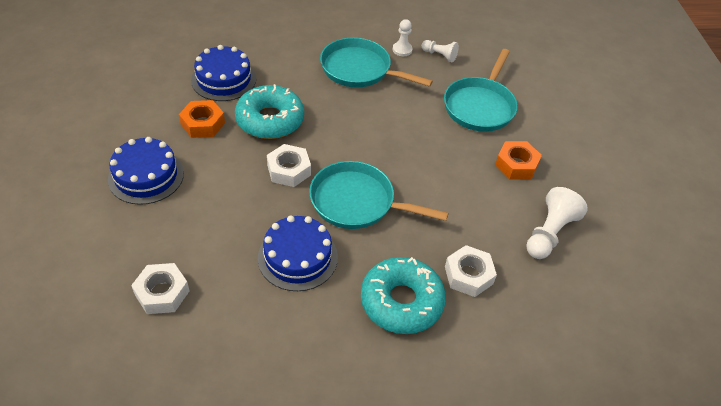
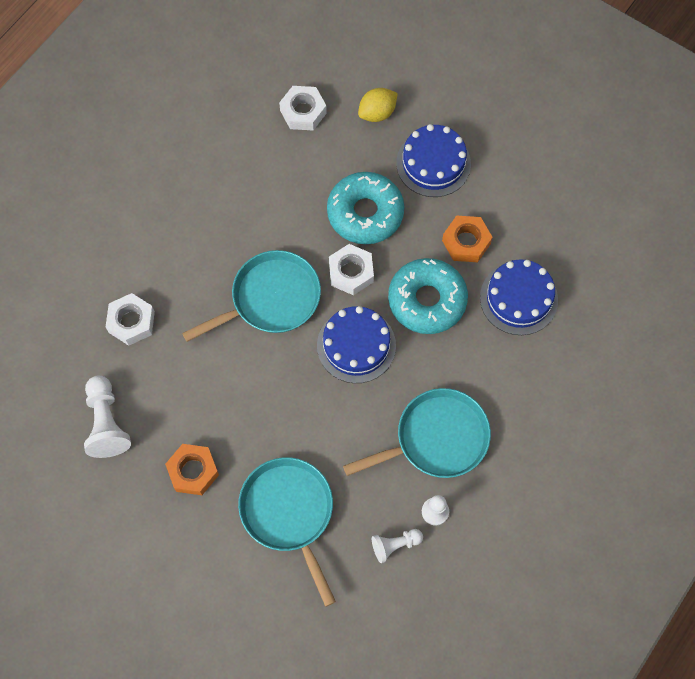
camera: 135 degrees right, 20 degrees up
blue cake [258,215,338,291] -> blue cake moved to [317,306,396,383]
turquoise donut [361,257,446,334] -> turquoise donut moved to [327,172,404,244]
none -> yellow lemon [358,88,398,122]

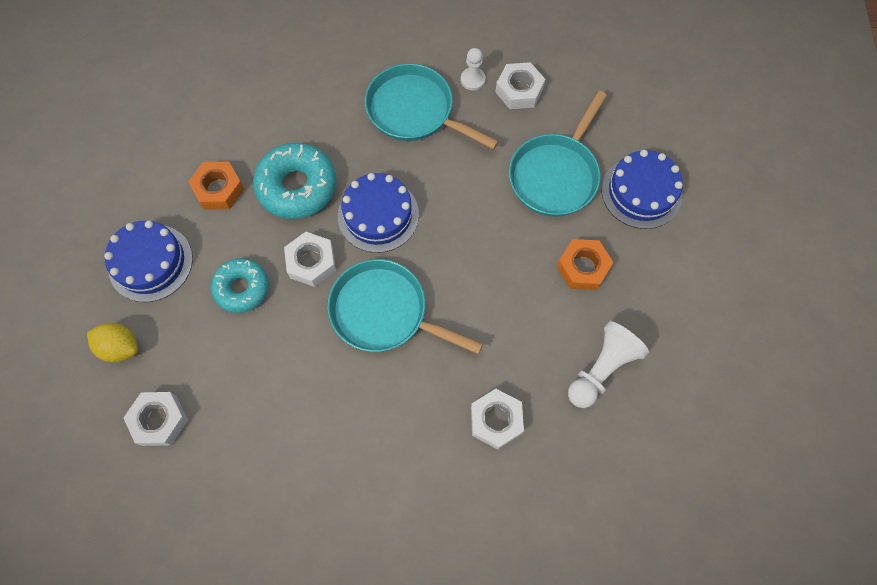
camera: 125 degrees left, 0 degrees up
turquoise donut [327,172,404,244] -> turquoise donut [211,258,269,313], size x0.66
white pawn [372,529,423,563] -> white nut [495,62,545,109]
blue cake [480,259,558,335] -> blue cake moved to [601,150,683,229]

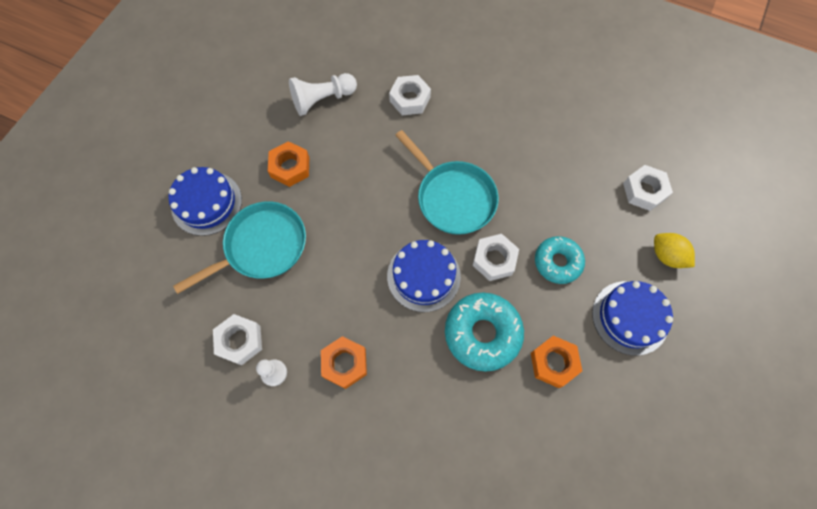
camera: 155 degrees left, 0 degrees up
turquoise pan [365,64,499,149] -> orange nut [321,336,367,389]

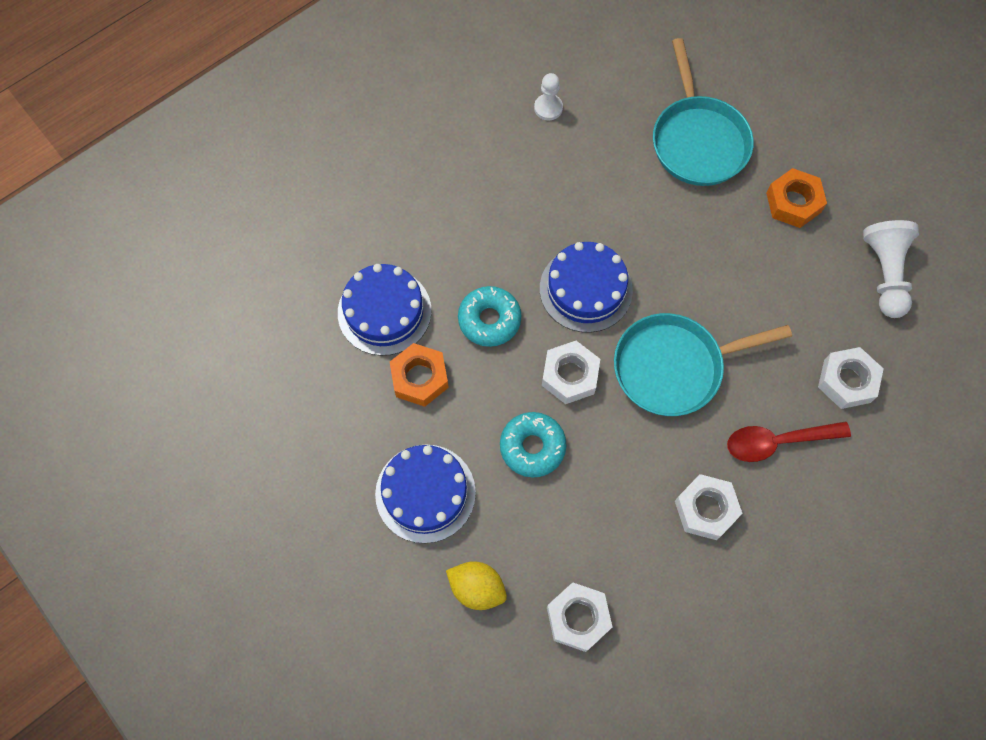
camera: 115 degrees right, 0 degrees up
blue cake [168,167,242,236] -> blue cake moved to [338,264,431,356]
white nut [213,314,262,365] -> white nut moved to [675,474,743,540]
orange nut [321,336,367,389] -> none
turquoise donut [445,292,524,372] -> turquoise donut [458,286,521,347], size x0.66
yellow lemon [654,233,695,268] -> yellow lemon turned 45 degrees clockwise [446,561,507,610]
none -> red spoon [727,421,851,462]

